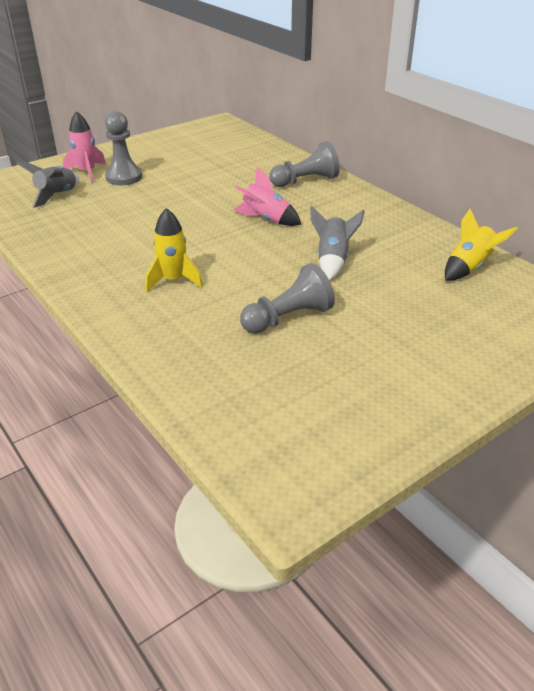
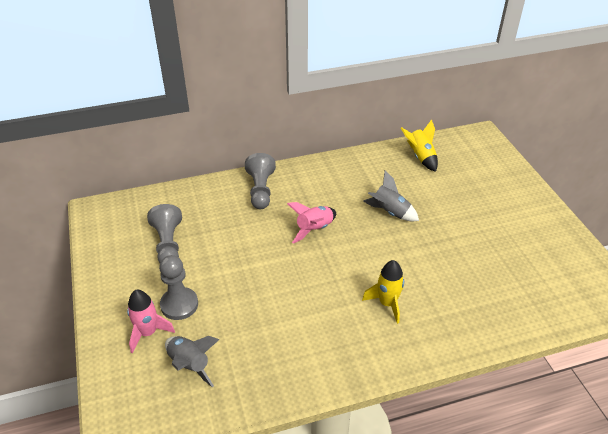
camera: 70 degrees left, 5 degrees up
grey pawn [240,263,335,334] -> grey pawn moved to [147,204,182,263]

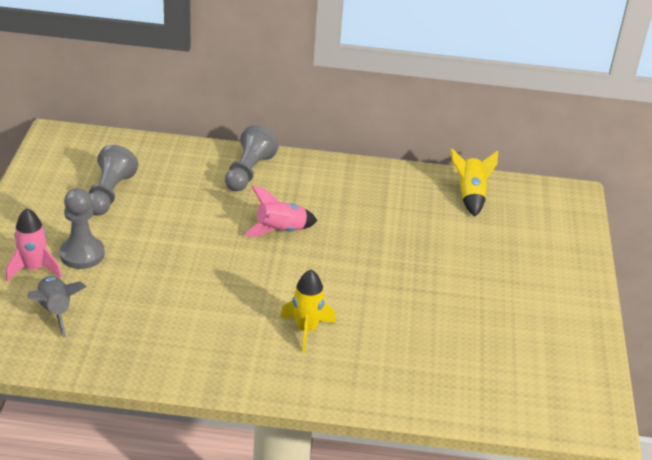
camera: 20 degrees right, 5 degrees down
grey rocket [363,171,419,221] -> none

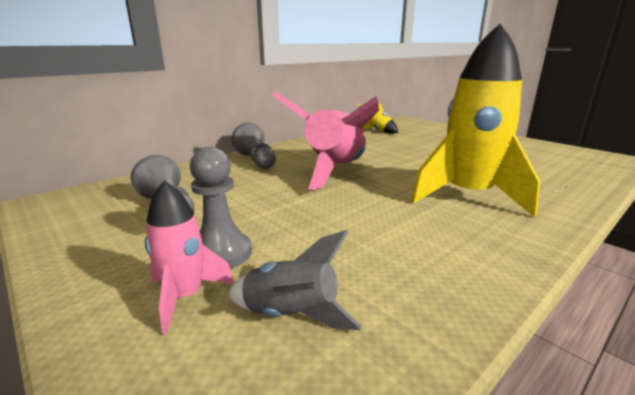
camera: 45 degrees left, 15 degrees down
pink rocket [244,185,317,236] -> pink rocket [272,91,379,190], size x2.06
yellow rocket [280,270,336,352] -> yellow rocket [411,23,540,217], size x2.06

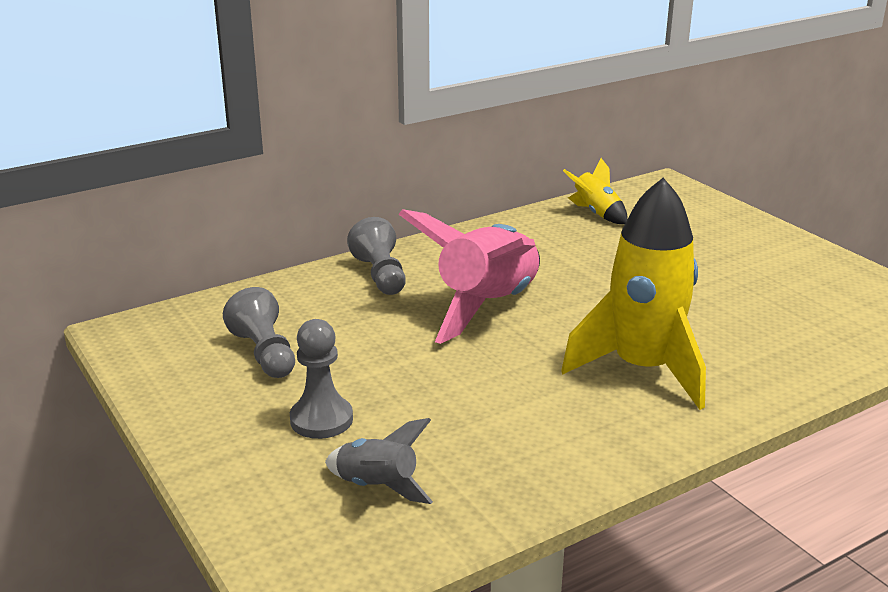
camera: 10 degrees right, 5 degrees up
pink rocket [145,181,234,334] -> none

